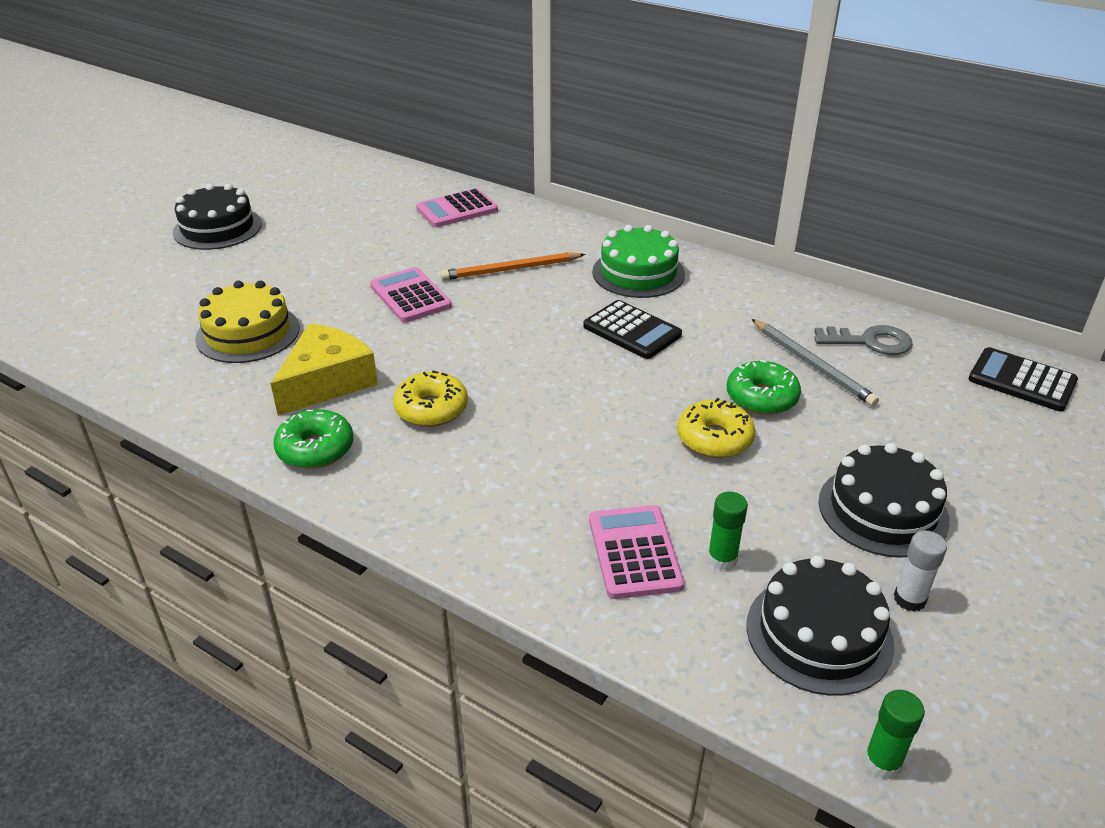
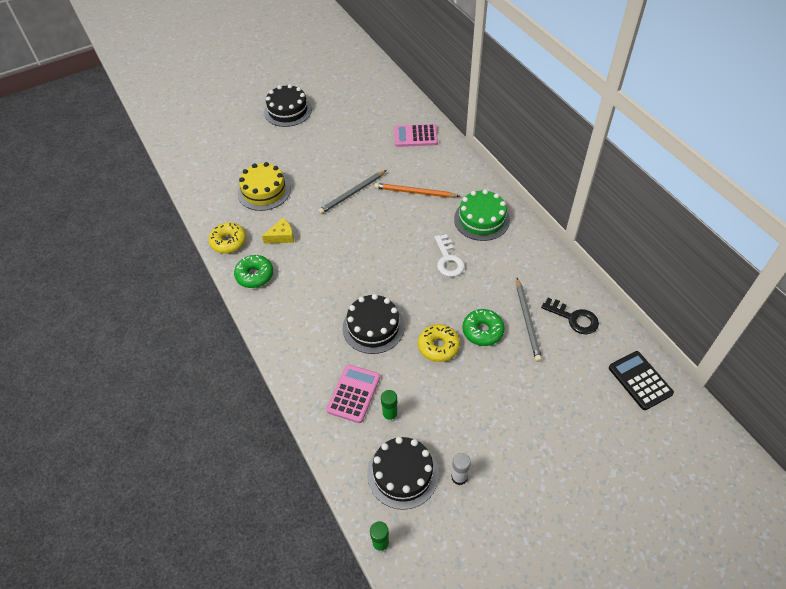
camera: 30 degrees right, 15 degrees up
yellow cheese [270,323,378,416] -> yellow cheese [262,218,294,244], size x0.56
pink calculator [370,267,452,322] -> grey pencil [318,170,387,214]
yellow donut [393,371,468,427] -> yellow donut moved to [208,223,246,254]
black calculator [583,300,682,359] -> white key [434,234,465,277]
grey key [814,325,913,355] -> black key [541,298,599,334]
black cake [818,443,950,558] -> black cake moved to [343,294,405,354]

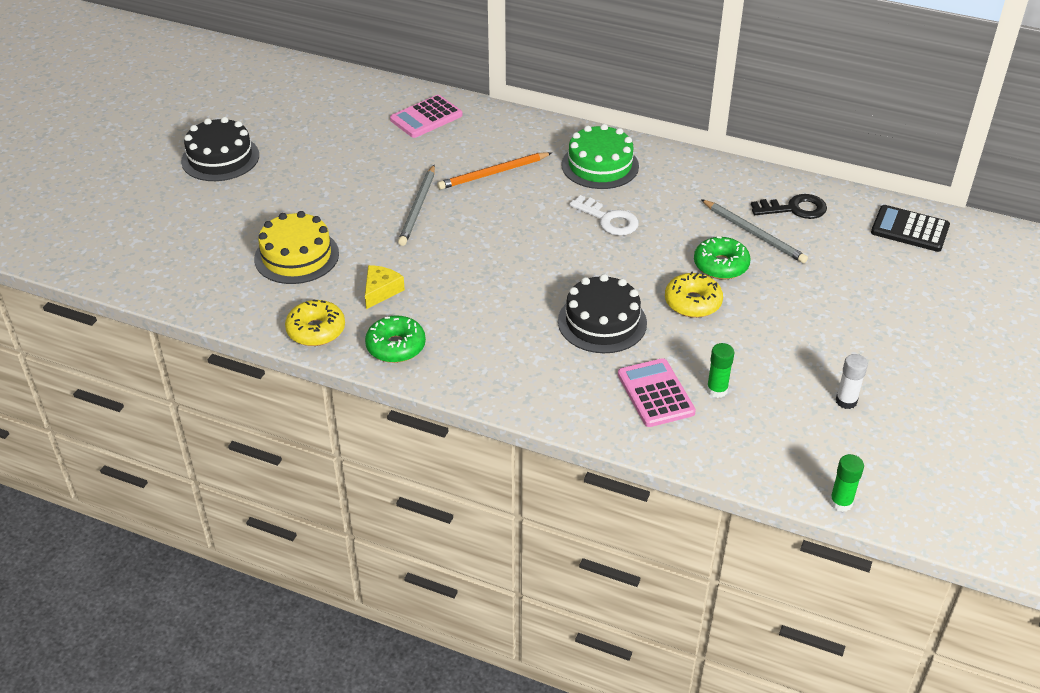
camera: 40 degrees left, 10 degrees down
black cake [367,437,439,510] -> none

